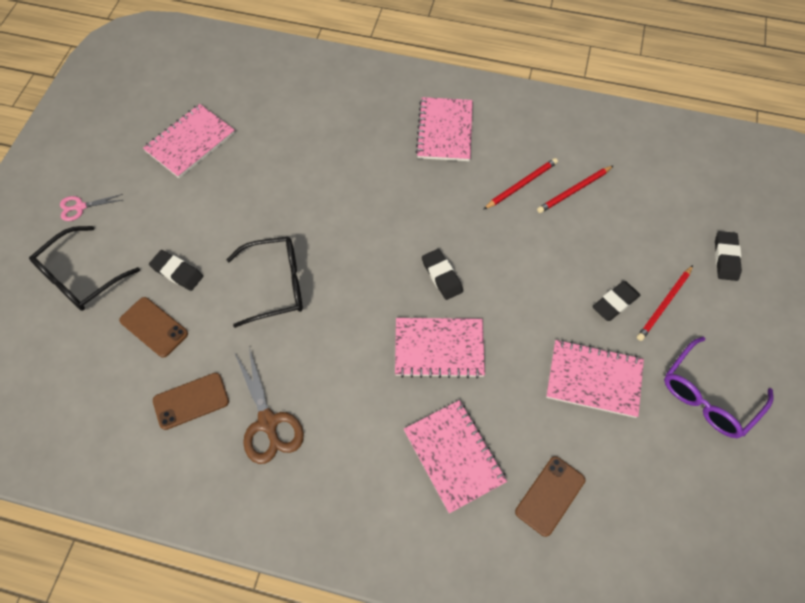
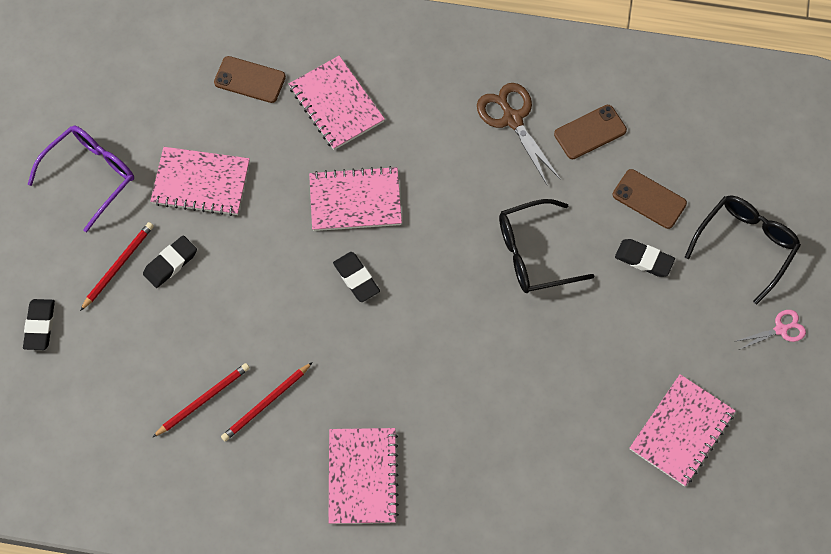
camera: 175 degrees right, 5 degrees up
brown phone [515,456,585,537] -> brown phone turned 75 degrees clockwise [214,56,286,103]

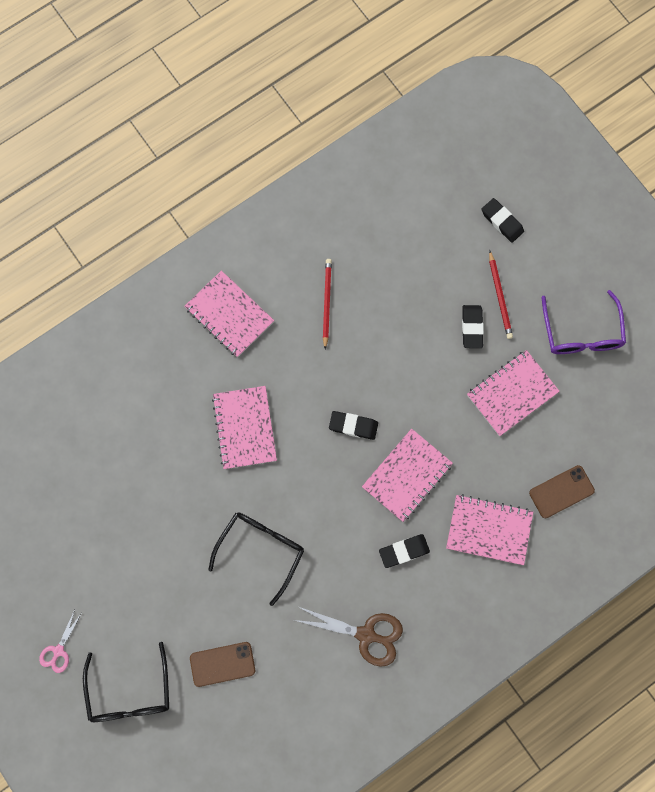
camera: 135 degrees right, 10 degrees up
red pencil [153,363,250,437] -> none
brown phone [554,105,627,159] -> none
black eraser [615,239,675,277] -> black eraser moved to [379,534,430,568]
pink notebook [630,374,735,486] -> pink notebook moved to [212,386,277,469]

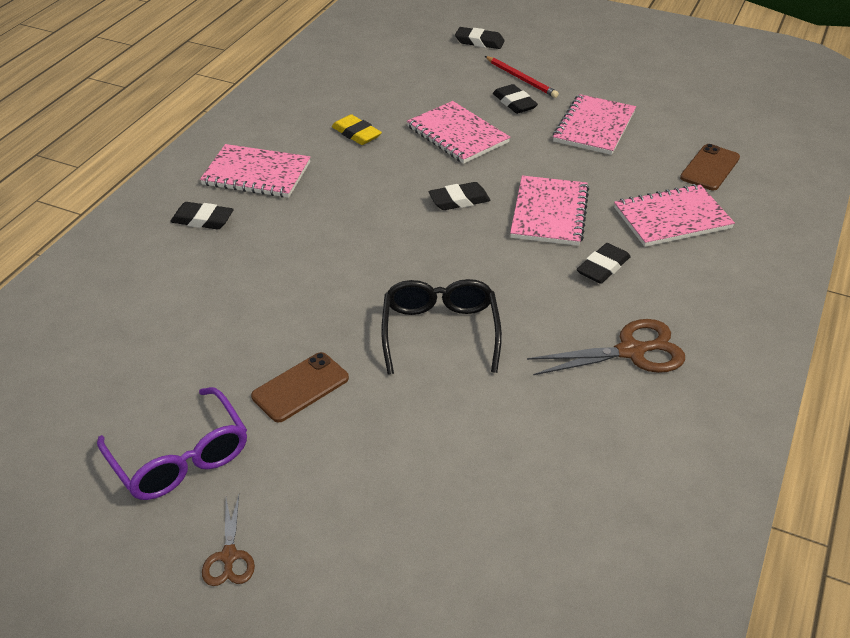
camera: 30 degrees left, 35 degrees down
pink scissors [39,610,81,673] -> brown scissors [202,495,255,586]
black glasses [83,642,169,722] -> none
brown phone [190,642,255,687] -> brown phone moved to [251,352,349,422]
pink notebook [212,386,277,469] -> pink notebook moved to [407,101,510,164]
red pencil [323,259,332,349] -> yellow eraser [332,114,382,145]
purple glasses [541,290,626,354] -> purple glasses moved to [97,387,247,500]
none -> black eraser [170,202,234,229]

